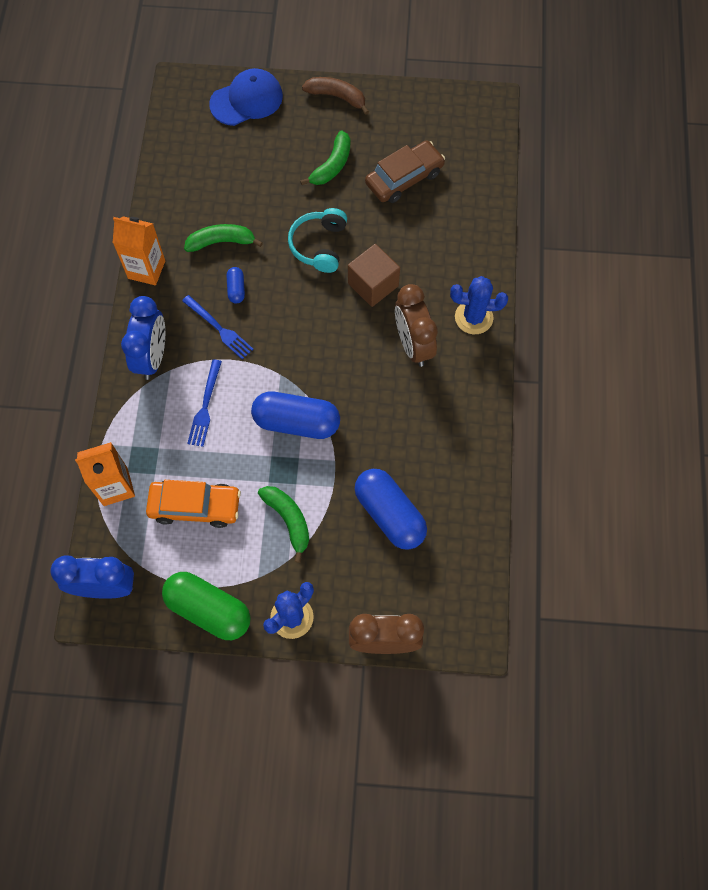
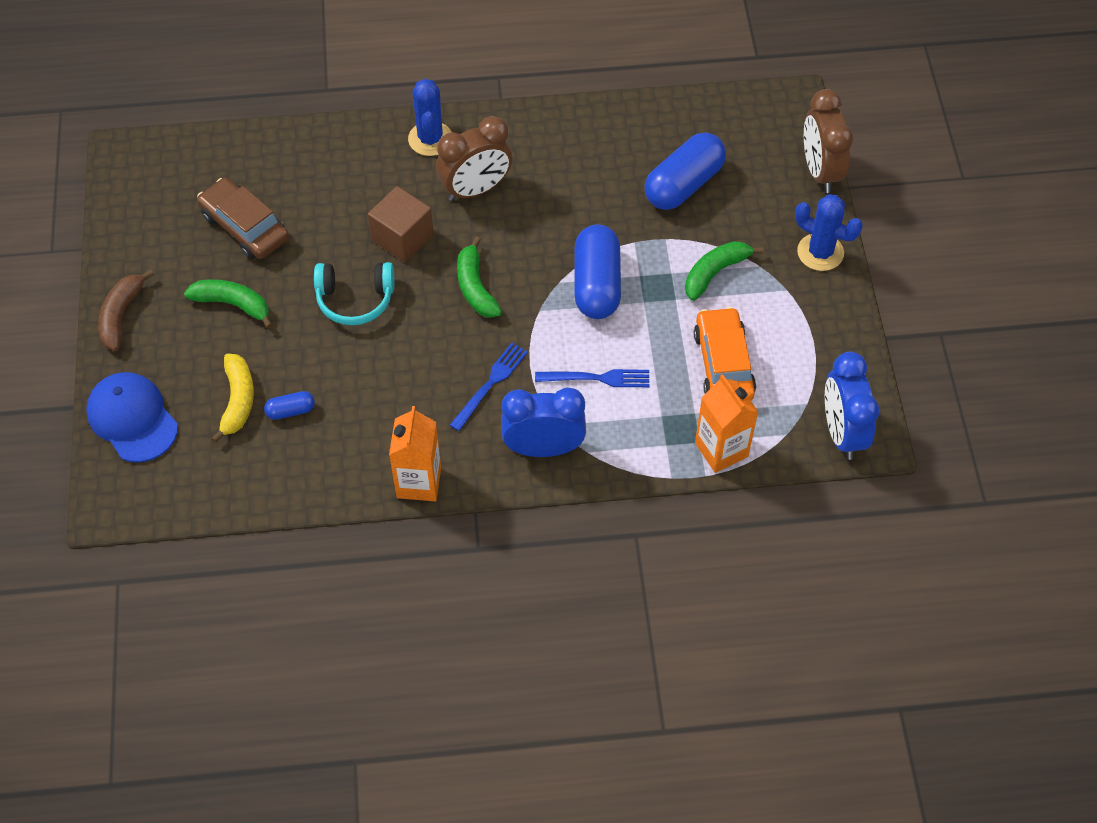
camera: 100 degrees left, 10 degrees down
green capsule [162,572,251,640] -> none
green banana [184,224,263,252] -> green banana moved to [457,236,502,318]
blue capsule [227,267,245,303] -> blue capsule moved to [264,391,315,420]
none -> yellow banana [211,353,254,443]

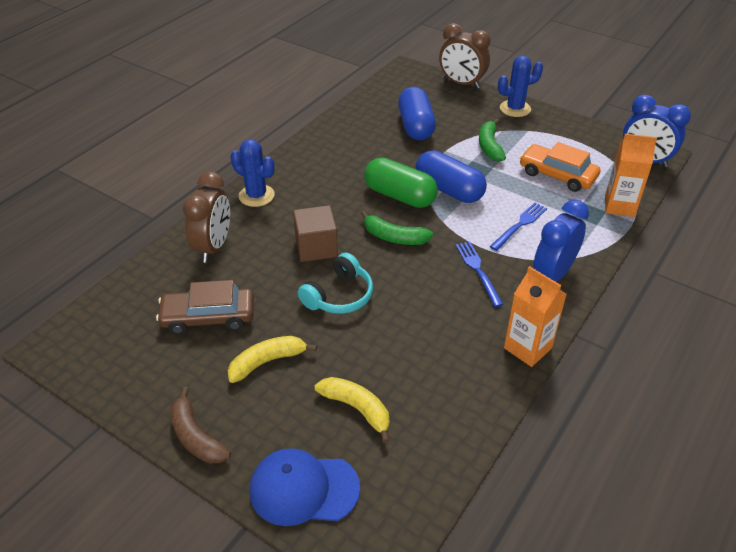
camera: 50 degrees left, 15 degrees down
green banana [184,279,273,329] -> yellow banana [228,336,317,383]
blue capsule [264,391,315,420] -> none
brown clock [436,116,513,201] -> brown clock moved to [183,171,230,263]
none -> green capsule [364,157,438,208]

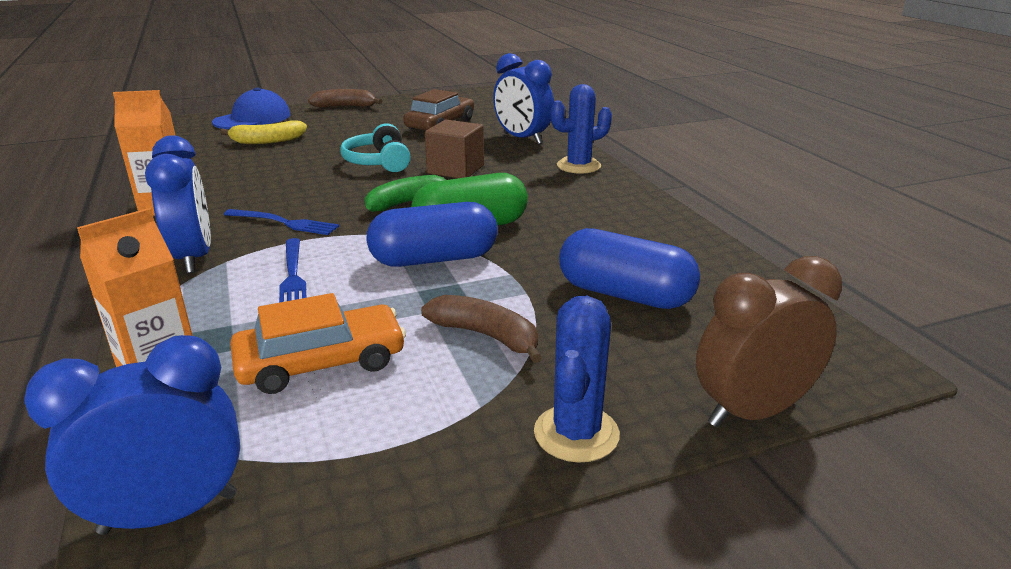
camera: 125 degrees right, 15 degrees down
brown clock [183,171,230,263] -> blue clock [493,53,554,144]
yellow banana [228,336,317,383] -> none
green banana [479,118,506,162] -> brown banana [421,295,542,363]

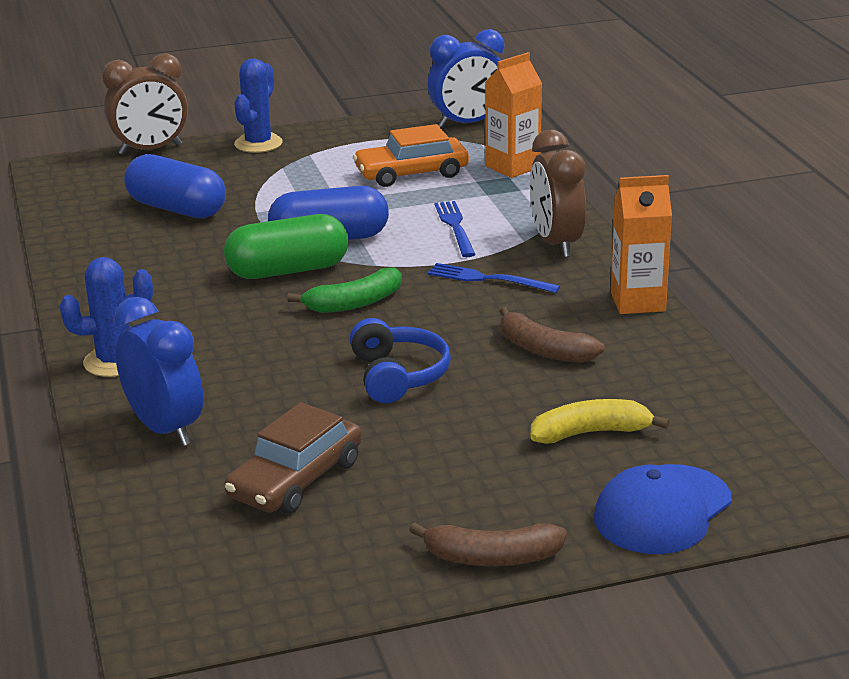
camera: 175 degrees left, 0 degrees up
blue clock [145,135,211,273] -> brown clock [530,130,586,258]
turquoise headphones [340,123,411,172] -> blue headphones [350,318,451,403]
brown banana [421,295,542,363] -> brown banana moved to [499,307,605,363]
brown cube [425,120,484,178] -> none

